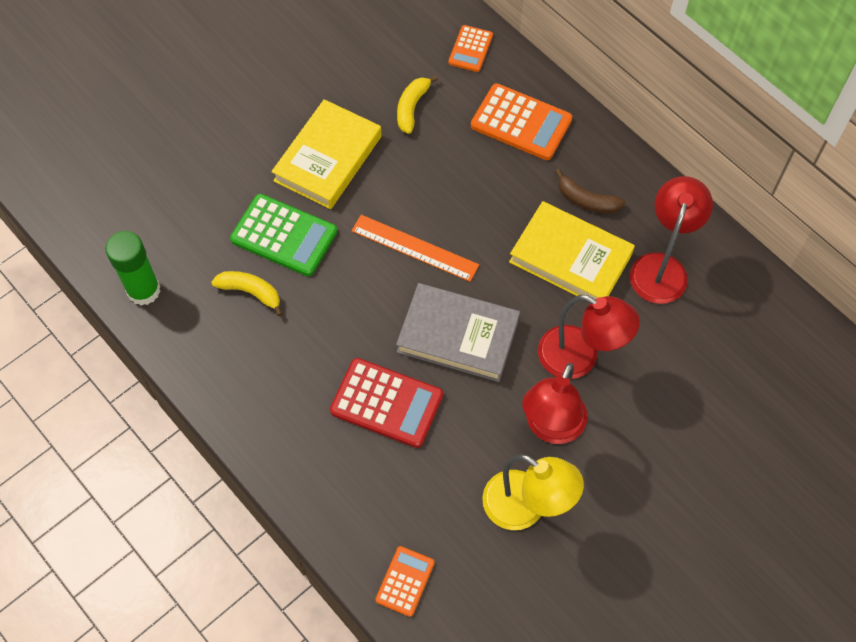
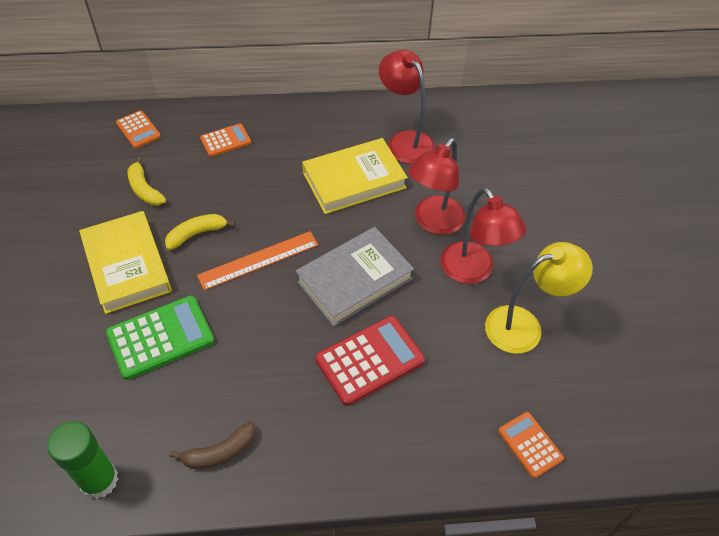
camera: 55 degrees left, 10 degrees down
yellow banana [212,271,283,316] -> yellow banana moved to [165,214,235,250]
orange calculator [471,83,572,160] -> orange calculator [200,123,251,157], size x0.58
red lamp [538,295,640,379] -> red lamp turned 150 degrees clockwise [408,138,465,235]
brown banana [555,169,625,213] -> brown banana moved to [170,421,255,469]

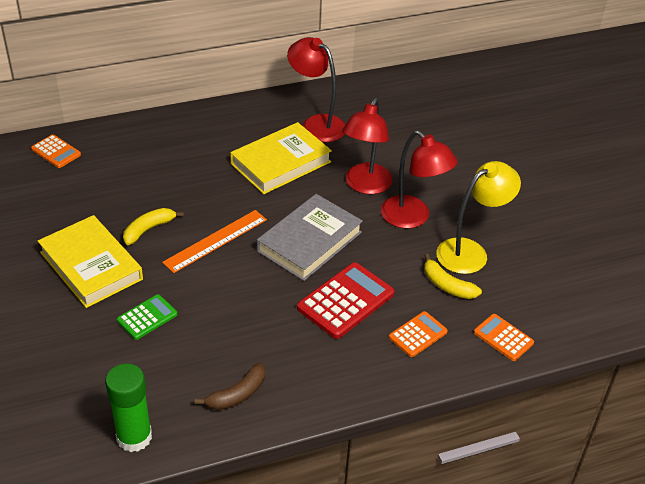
camera: 15 degrees left, 10 degrees down
green calculator [106,296,214,380] -> green calculator [117,294,178,340], size x0.58
yellow banana [128,157,166,206] -> yellow banana moved to [424,254,482,299]
orange calculator [200,123,251,157] -> orange calculator moved to [389,311,448,357]

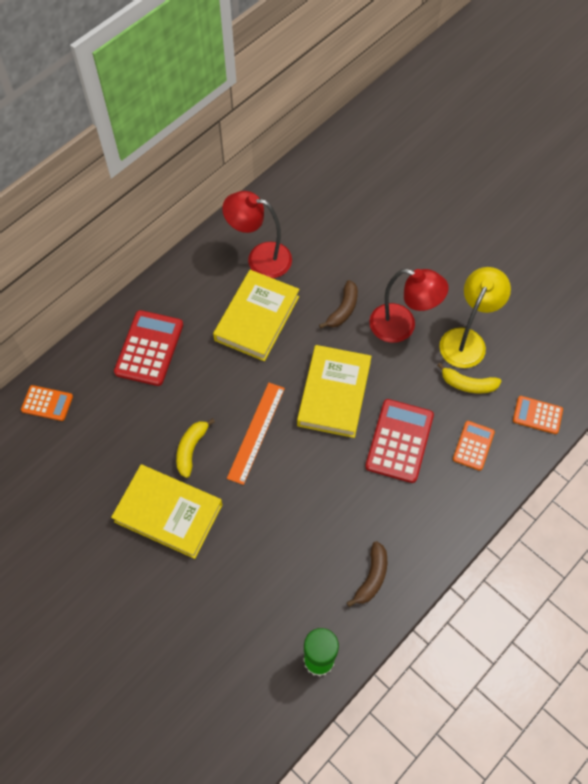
camera: 25 degrees left, 20 degrees up
green calculator [117,294,178,340] -> none
grey book [257,194,363,281] -> yellow book [297,345,372,438]
red lamp [342,98,393,194] -> brown banana [319,280,358,328]
none -> red calculator [114,310,183,386]

